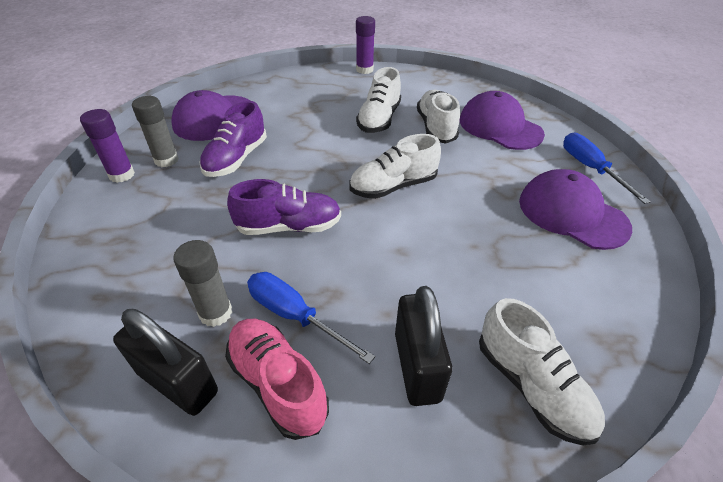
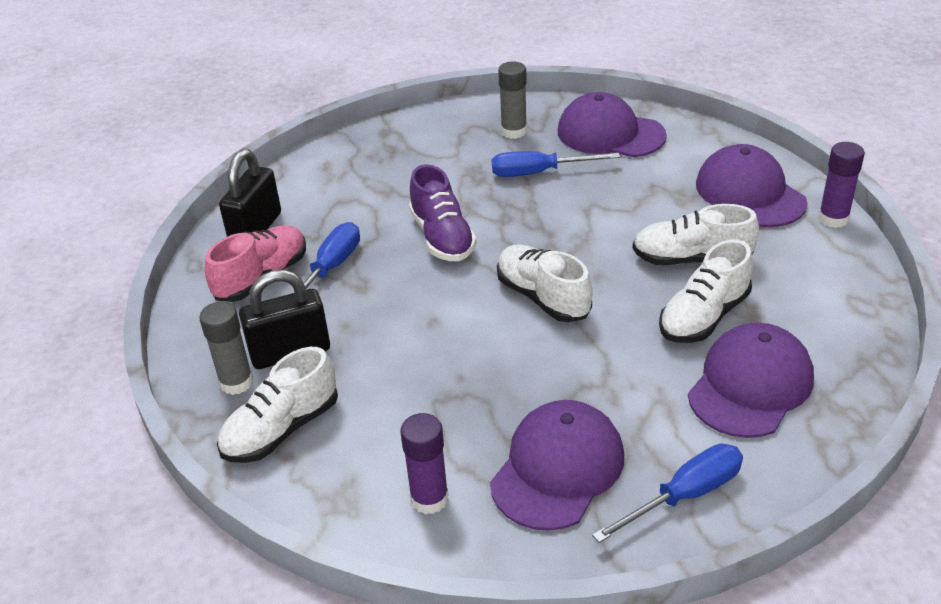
camera: 80 degrees right, 5 degrees down
purple glue stick [80,109,135,183] -> purple glue stick moved to [401,413,449,514]
grey glue stick [173,240,232,327] -> grey glue stick moved to [199,302,254,395]
purple shoe [199,101,267,177] -> blue screwdriver [492,151,620,177]
white shoe [417,90,460,144] -> white shoe turned 150 degrees clockwise [659,240,753,343]
none -> purple cap [696,144,807,227]

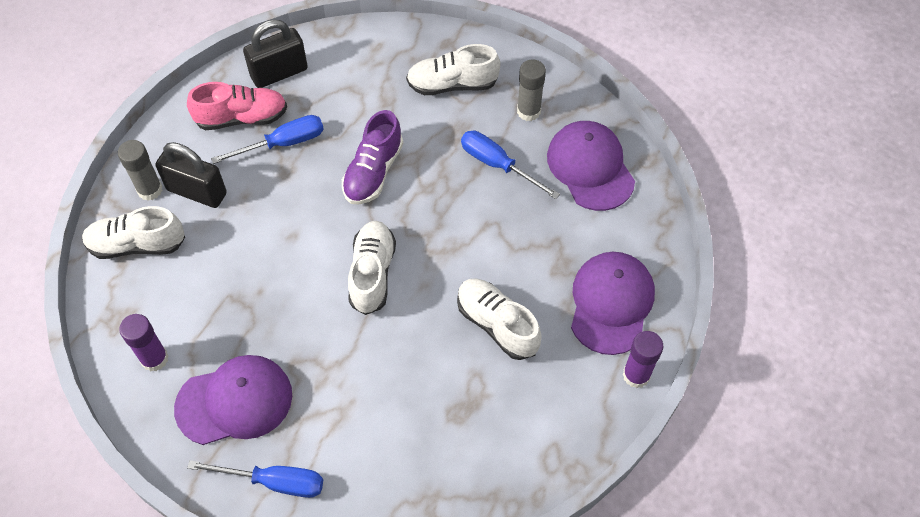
camera: 40 degrees right, 20 degrees up
white shoe [659,240,753,343] -> white shoe moved to [406,44,500,95]
purple cap [688,323,814,438] -> none

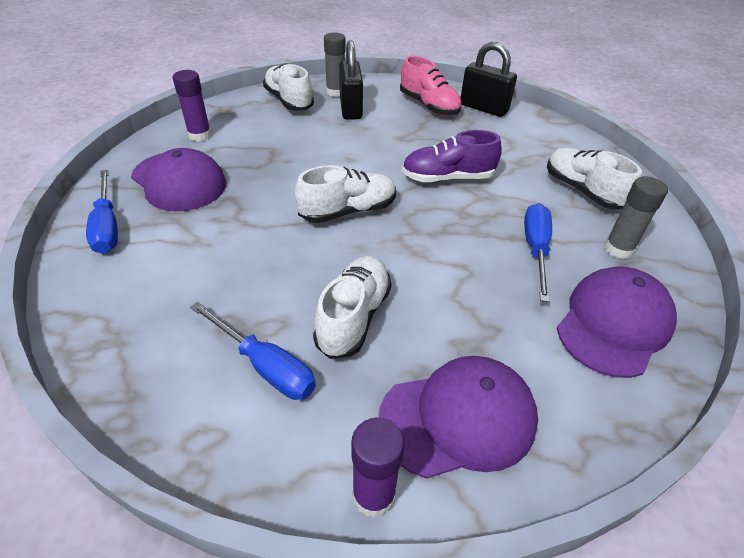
camera: 60 degrees right, 15 degrees down
blue screwdriver [211,115,324,164] -> blue screwdriver moved to [190,302,316,400]

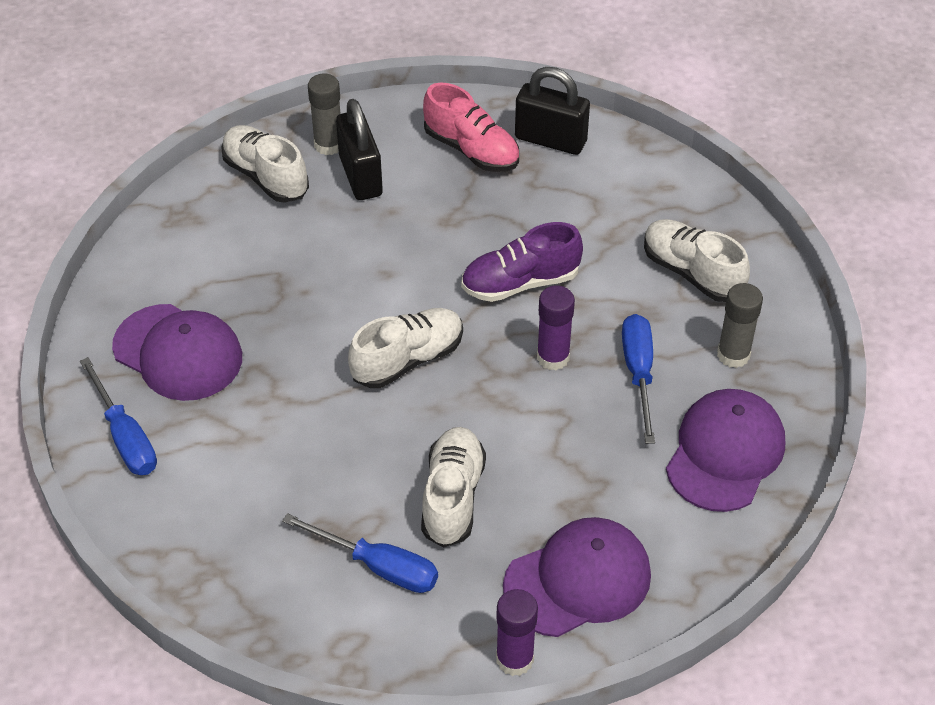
camera: 10 degrees left, 5 degrees up
purple glue stick [173,70,211,142] -> purple glue stick moved to [537,285,575,370]

